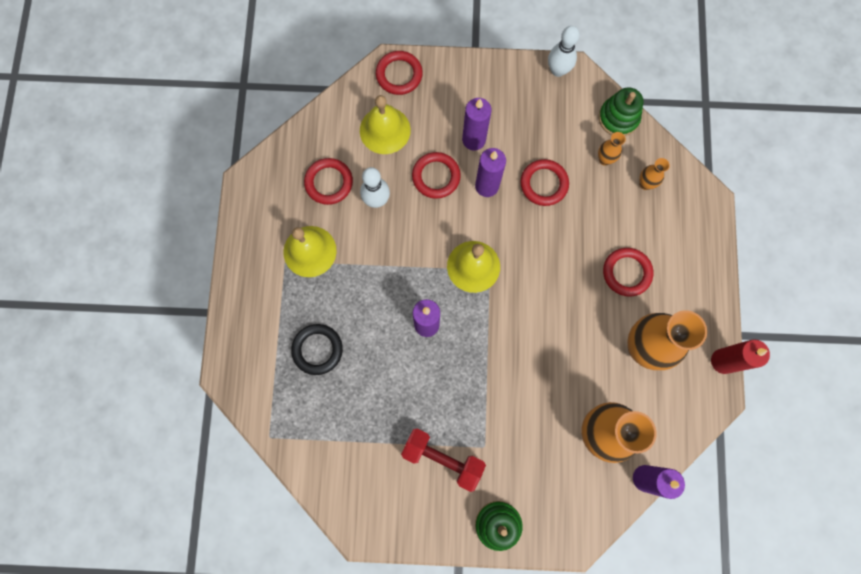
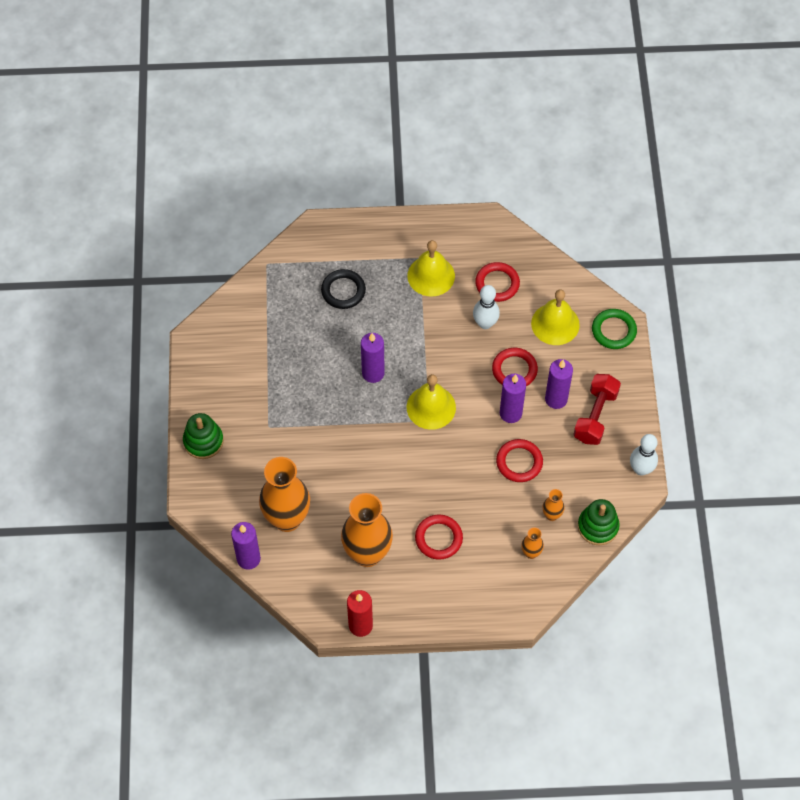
camera: 85 degrees right, 15 degrees down
red ring [376,51,423,95] -> green ring [592,309,637,349]
red dumbbell [401,428,486,492] -> red dumbbell moved to [573,374,621,445]

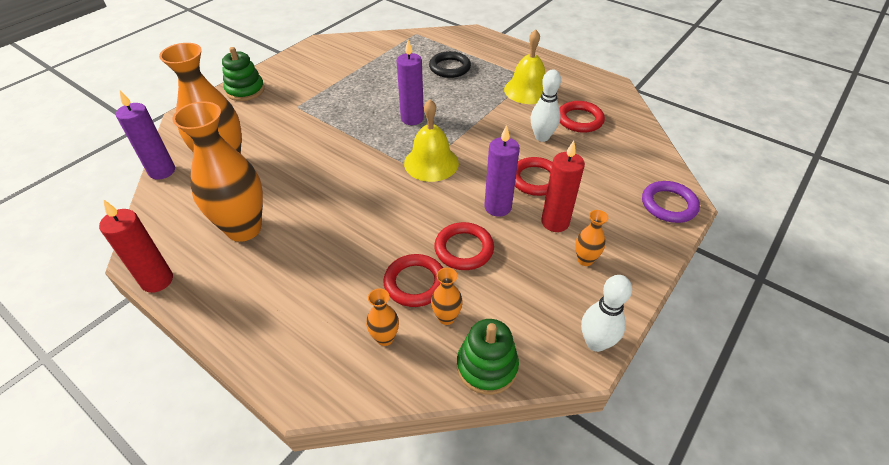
camera: 40 degrees right, 15 degrees down
red ring [415,515,463,560] -> red ring moved to [383,254,443,307]
yellow bell [531,289,580,345] -> none
purple candle [545,359,573,409] -> red candle [541,141,585,232]
red dumbbell [573,374,621,445] -> orange vase [575,210,608,266]
green ring [592,309,637,349] -> purple ring [642,181,700,223]

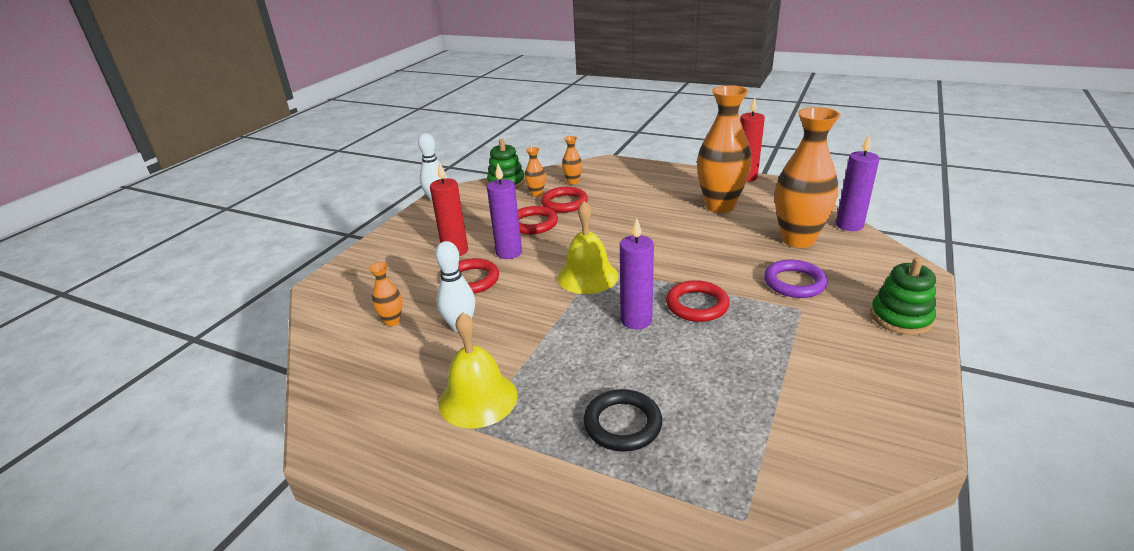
camera: 170 degrees right, 15 degrees down
red ring [559,101,605,133] -> red ring moved to [666,280,730,322]
orange vase [575,210,608,266] -> orange vase moved to [369,262,402,326]
purple ring [642,181,700,223] -> purple ring moved to [764,260,828,298]

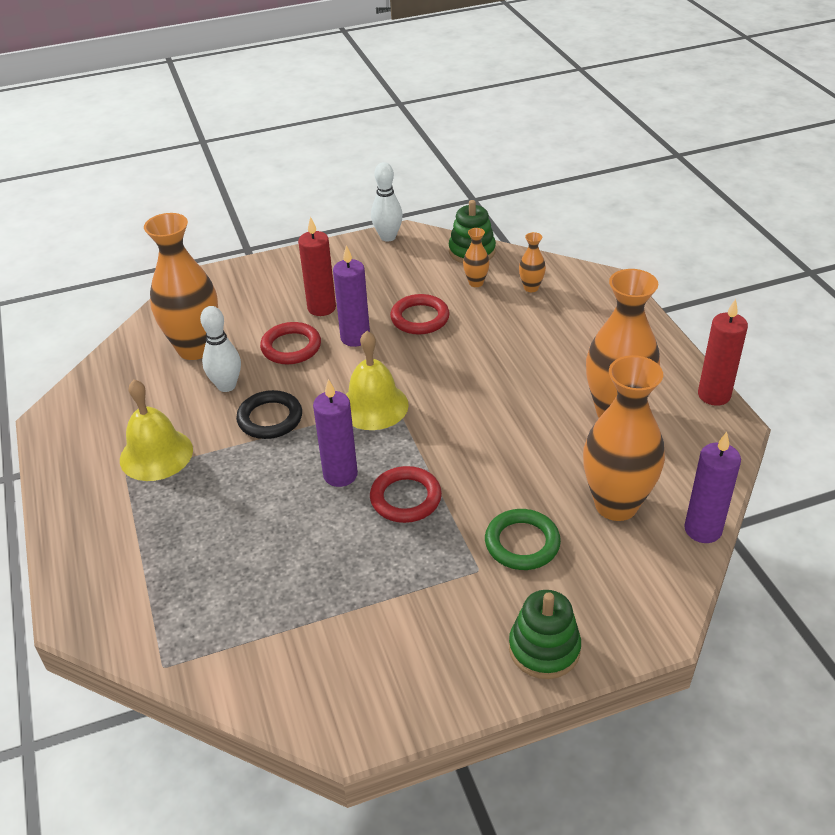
camera: 45 degrees right, 10 degrees up
orange vase [369,262,402,326] -> orange vase [144,213,218,360], size x2.29
red ring [541,187,588,213] -> none
black ring [583,389,662,452] -> black ring moved to [236,390,302,439]
purple ring [764,260,828,298] -> green ring [485,509,561,570]

